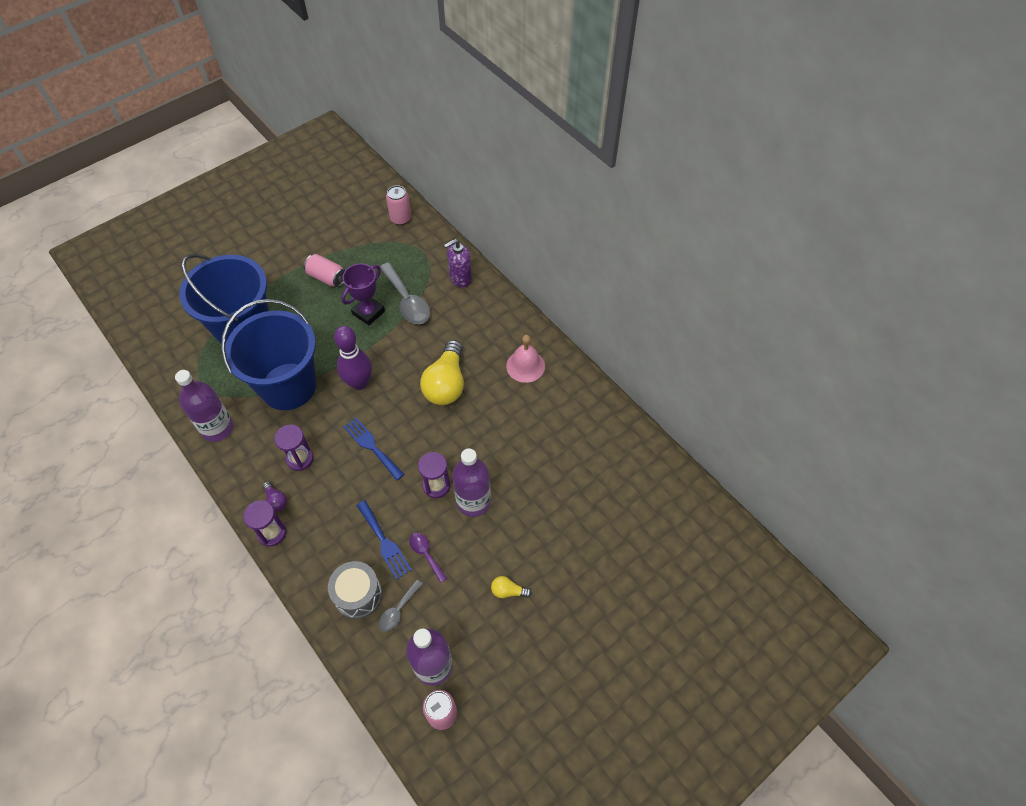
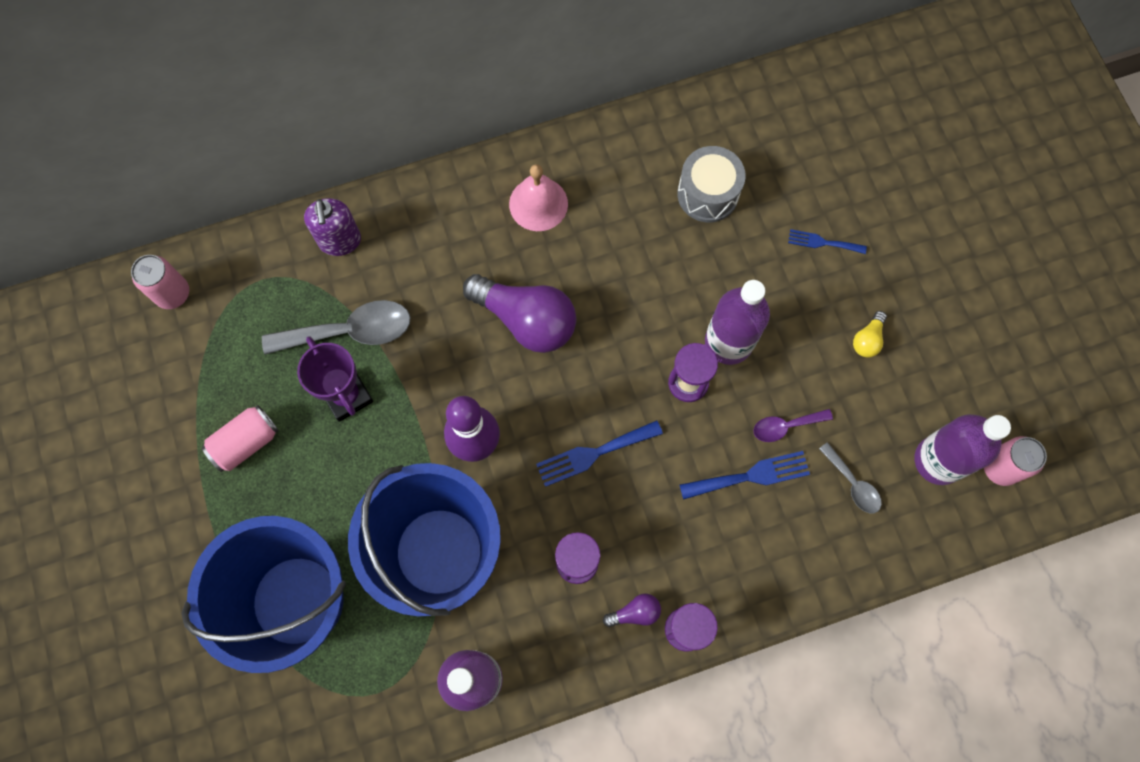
camera: 70 degrees left, 15 degrees up
grey drum [328,561,382,619] -> grey drum moved to [677,146,745,222]
yellow light bulb [420,340,464,405] -> purple light bulb [463,274,576,353]
none -> blue fork [788,229,867,254]

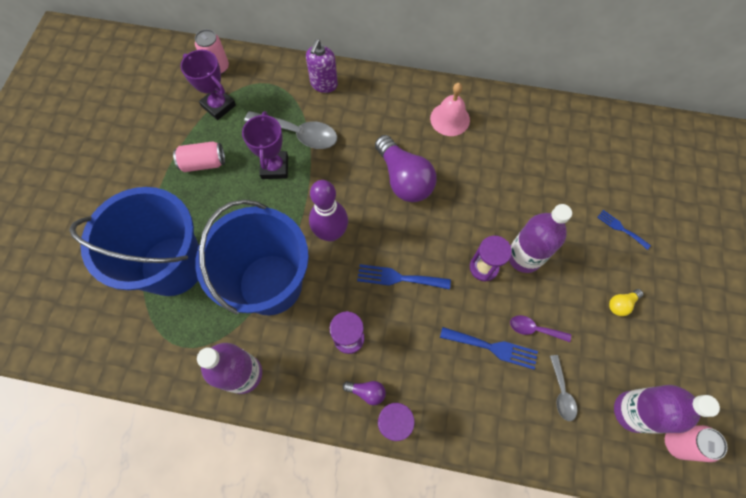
camera: 30 degrees right, 5 degrees down
grey drum [677,146,745,222] -> none
none -> purple trophy [180,50,236,120]

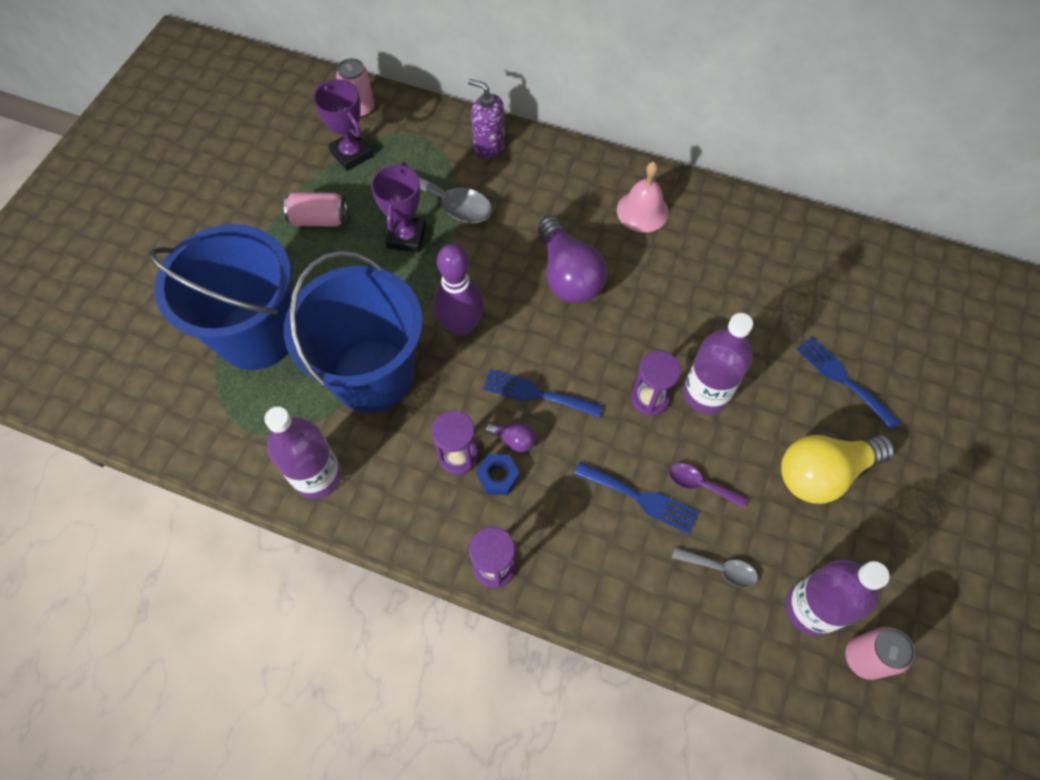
camera: 10 degrees right, 5 degrees down
purple soap dispenser [306,39,338,93] -> purple soap dispenser turned 90 degrees clockwise [468,79,505,159]
purple light bulb [343,381,386,405] -> purple light bulb moved to [485,422,535,452]
grey spoon [550,355,577,421] -> grey spoon turned 75 degrees counterclockwise [672,547,758,588]
blue fork [597,210,651,250] -> blue fork [796,337,900,430], size x1.58
yellow light bulb [609,289,644,316] -> yellow light bulb [781,434,895,504], size x2.27
none -> blue nut [476,454,520,495]

